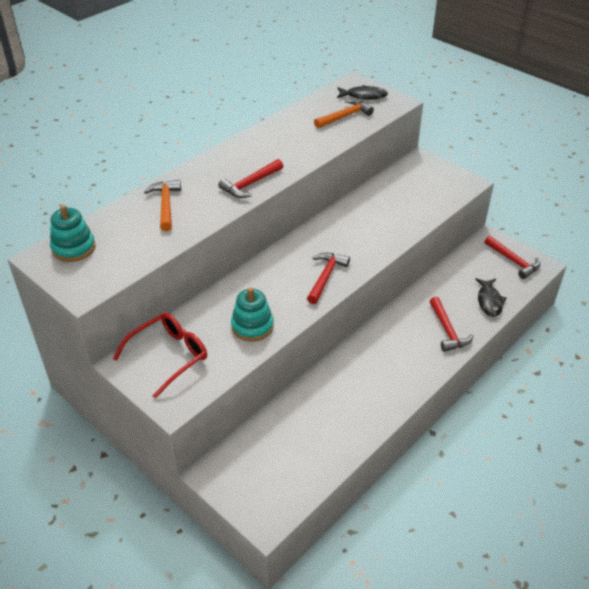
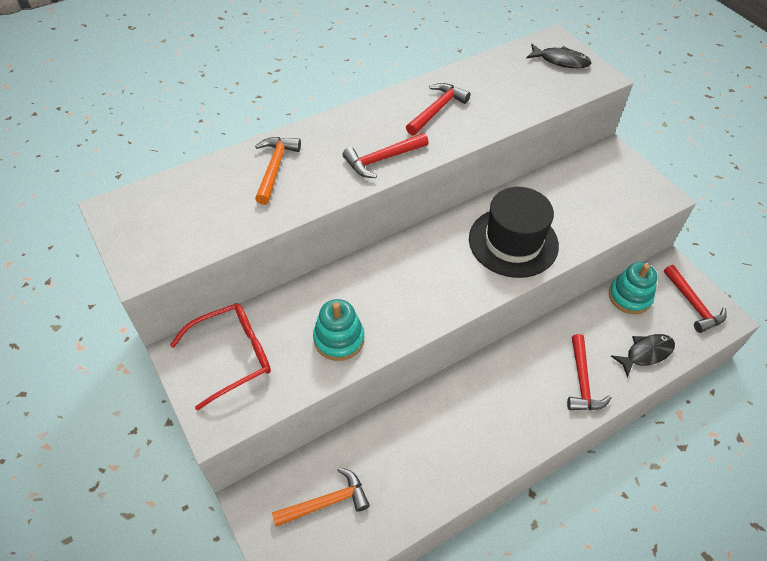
camera: 15 degrees right, 10 degrees up
turquoise stacking toy [50,205,95,262] -> turquoise stacking toy moved to [609,262,658,314]
red hammer [307,253,350,304] -> red hammer moved to [406,83,470,136]
orange hammer [314,99,374,128] -> orange hammer moved to [272,467,370,527]
black fish [475,278,507,317] -> black fish turned 135 degrees counterclockwise [611,334,675,377]
none -> black hat [469,187,559,278]

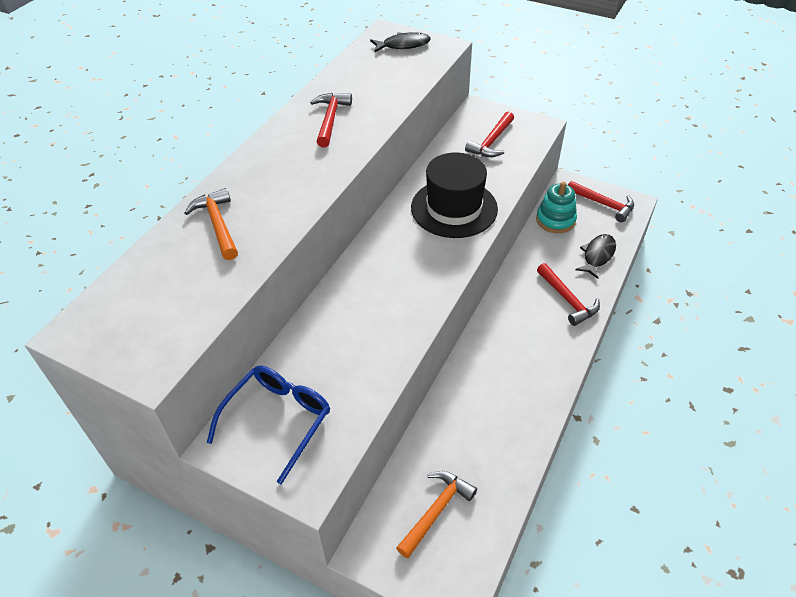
camera: 30 degrees left, 5 degrees down
red glasses [170,303,271,411] -> blue glasses [207,366,330,484]
turquoise stacking toy [313,299,364,361] -> none
red hammer [342,133,429,178] -> red hammer moved to [465,112,514,157]

